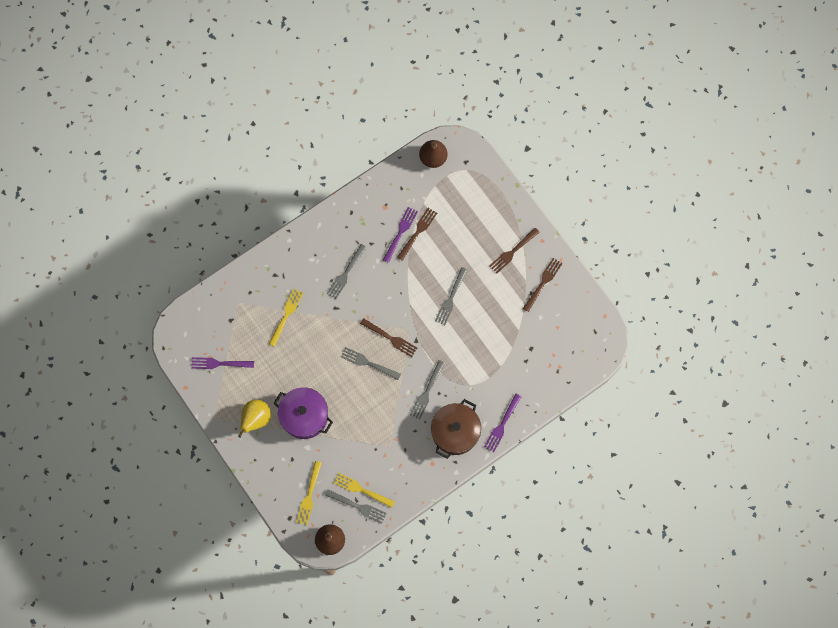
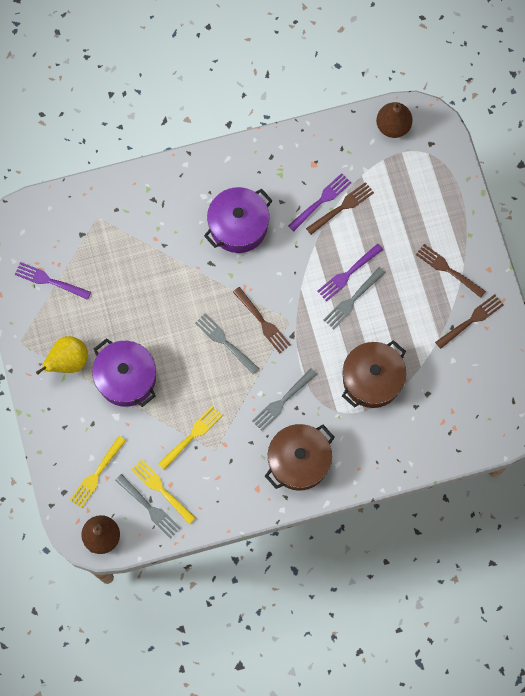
camera: 20 degrees right, 0 degrees up
yellow fork [269,288,303,347] -> yellow fork moved to [158,406,223,470]
grey fork [327,244,367,299] -> purple pot [204,187,273,253]
purple fork [484,393,521,452] -> purple fork moved to [317,244,383,301]
brown fork [489,228,540,274] -> brown fork turned 60 degrees clockwise [416,244,486,298]
none -> brown pot [342,340,406,408]

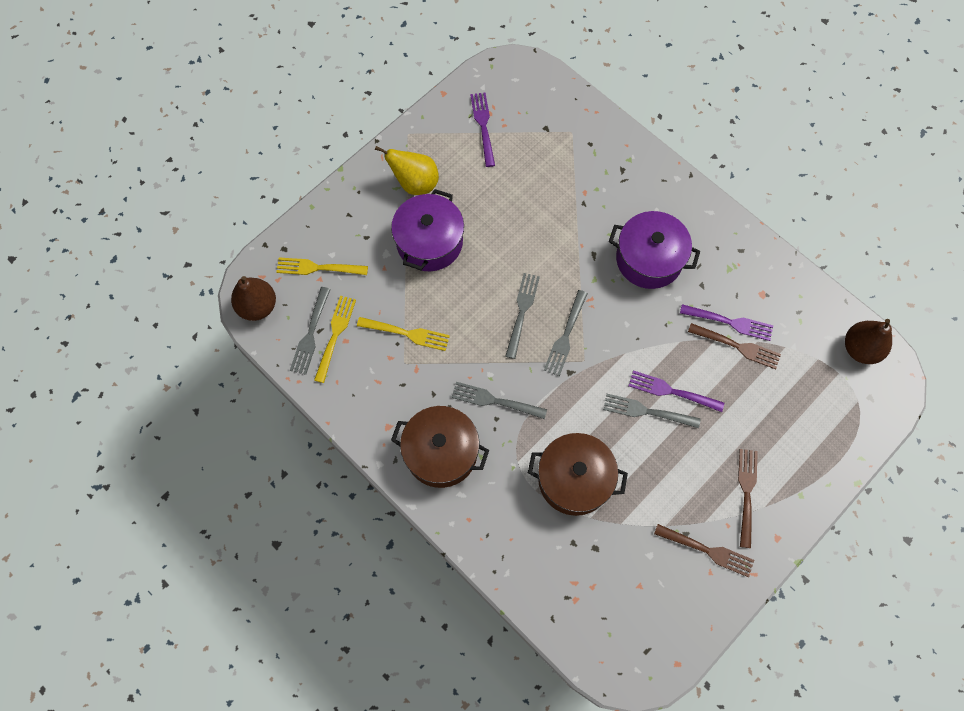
camera: 60 degrees right, 5 degrees down
brown fork [233,287,291,353] -> grey fork [544,290,588,376]

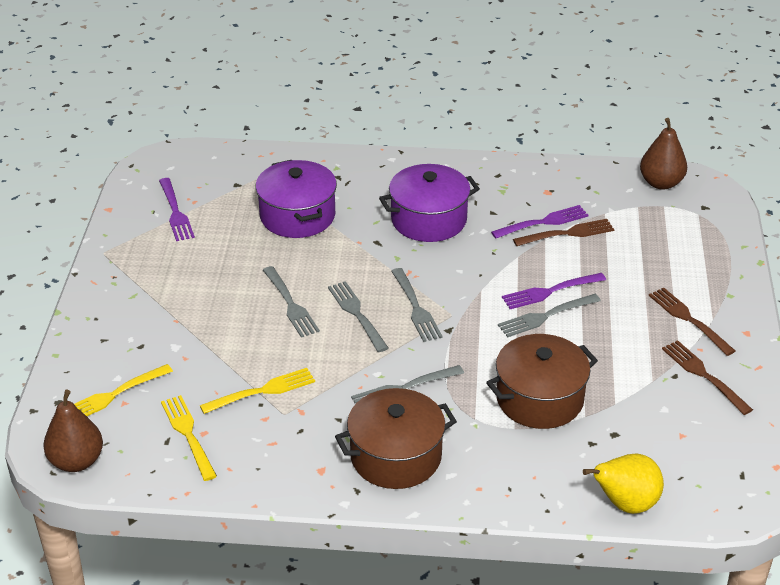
camera: 40 degrees left, 30 degrees down
grey fork [290,287,331,375] -> grey fork moved to [263,266,320,338]
yellow pear [375,146,439,195] -> yellow pear moved to [583,453,664,514]
purple pot [391,189,464,271] -> purple pot moved to [255,160,337,238]
purple fork [470,92,495,167] -> purple fork turned 150 degrees counterclockwise [159,178,195,241]
brown fork [654,524,754,577] -> brown fork turned 105 degrees counterclockwise [662,340,753,415]

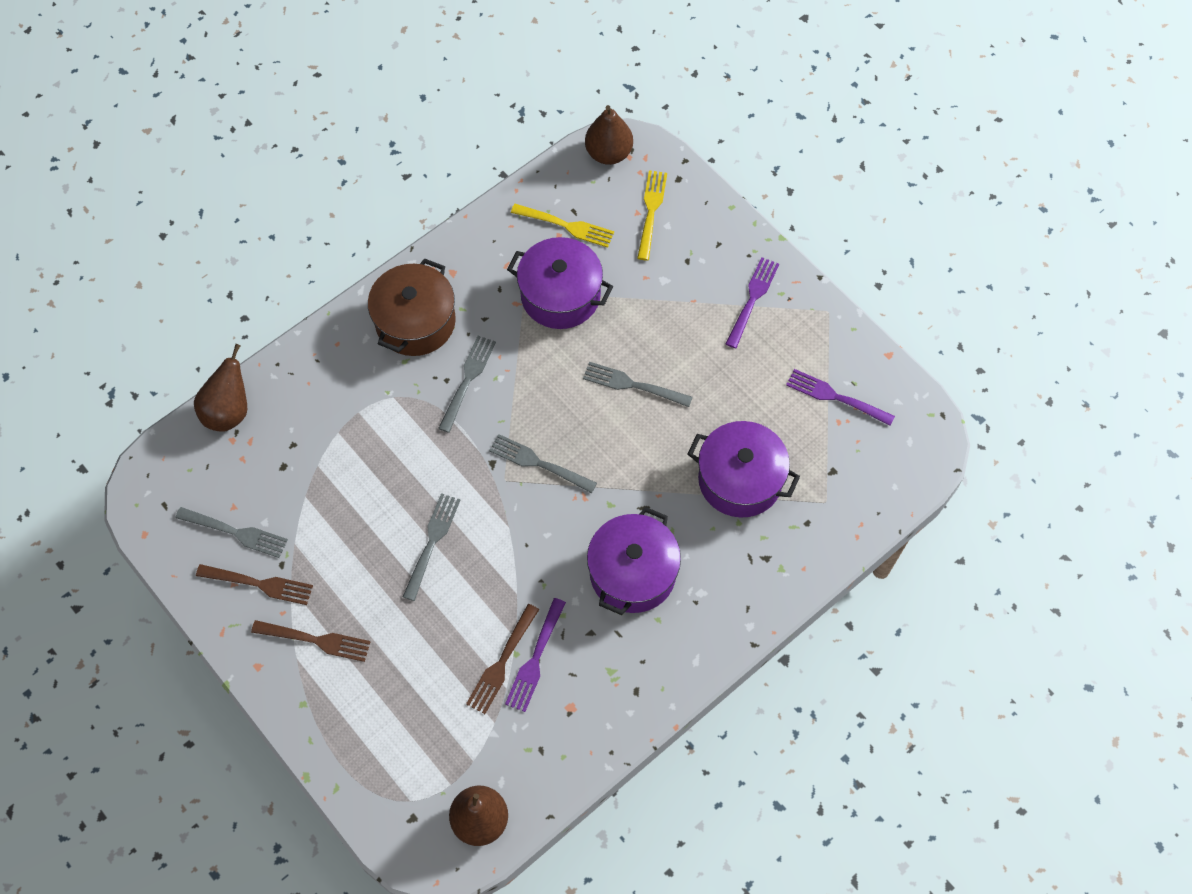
camera: 135 degrees right, 25 degrees up
yellow fork [200,368,315,414] -> purple pot [507,237,613,329]
grey fork [328,281,388,352] -> grey fork moved to [176,507,288,558]
brown pot [486,334,598,429] -> none
purple fork [502,273,606,309] -> purple fork moved to [726,257,779,348]
yellow pear [583,453,664,514] -> brown pear [194,344,247,432]

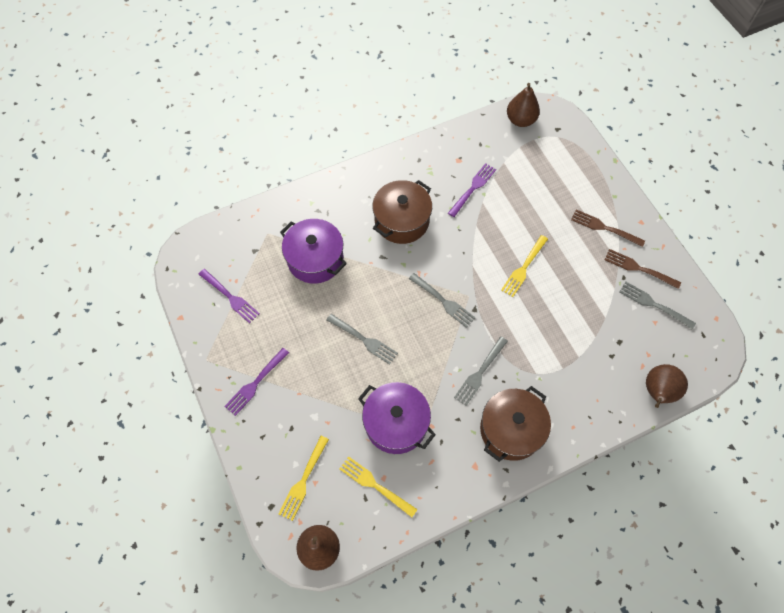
camera: 165 degrees left, 0 degrees up
grey fork [403,493,460,601] -> yellow fork [501,235,548,297]
brown fork [466,604,539,714] -> none
purple pot [587,507,681,615] -> brown pot [372,180,432,244]

